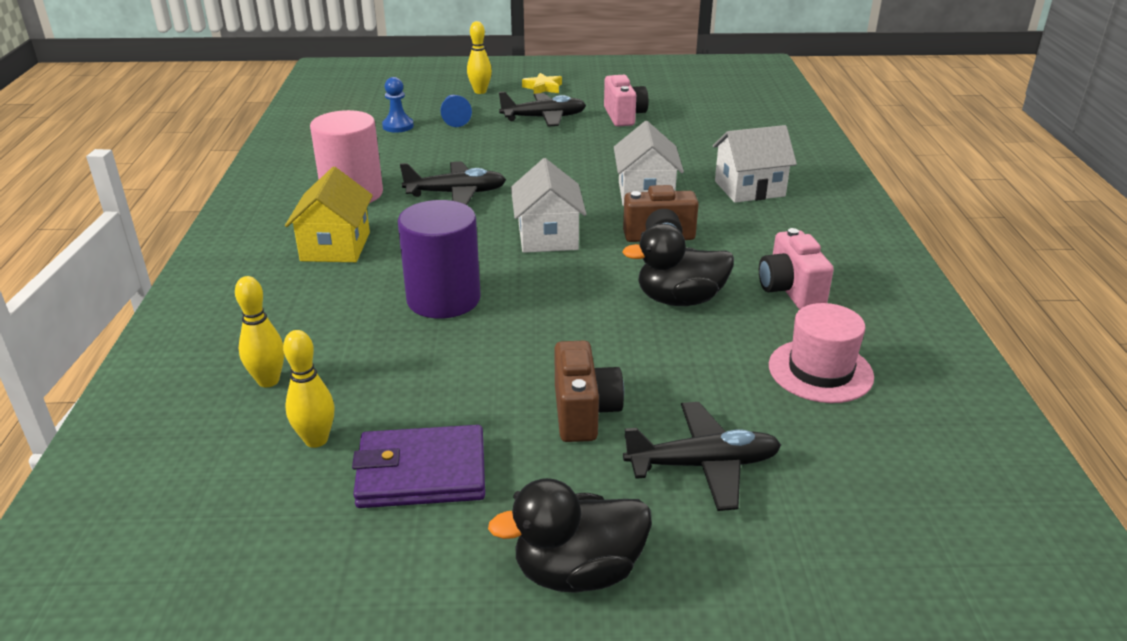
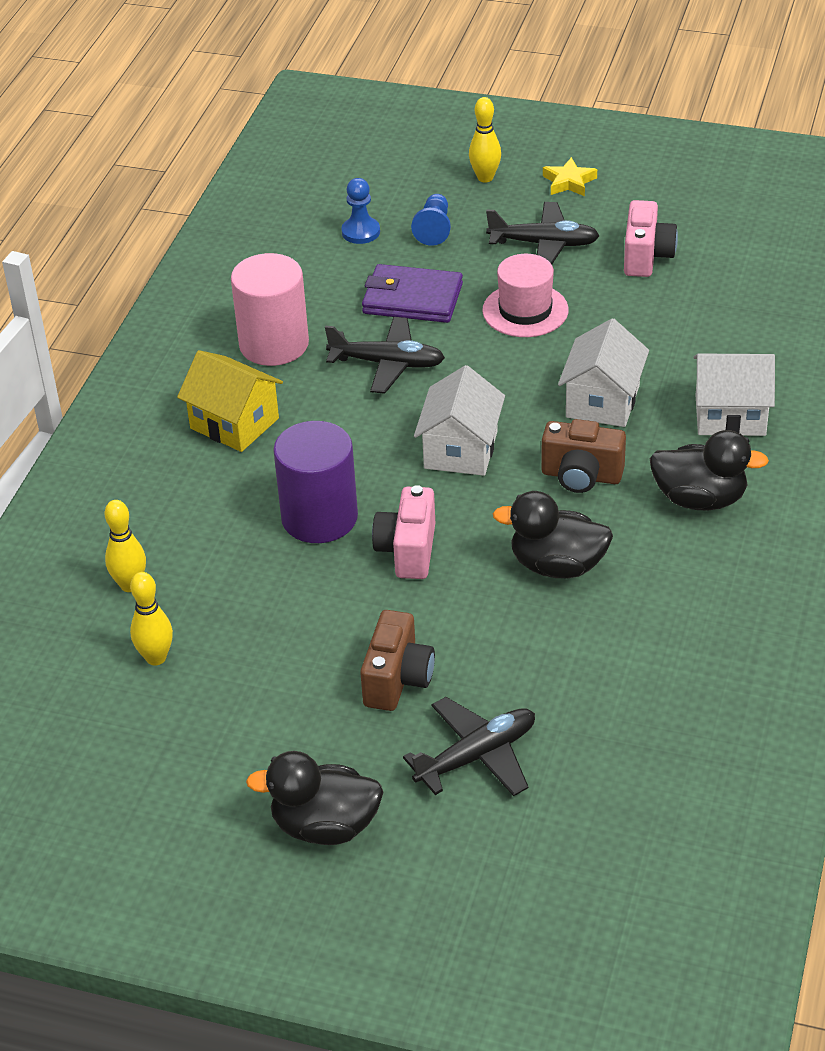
camera: 20 degrees right, 10 degrees up
yellow house [285,167,373,262] -> yellow house turned 75 degrees counterclockwise [177,350,283,452]
purple wallet [352,425,485,508] -> purple wallet moved to [362,264,463,323]
black plane [623,402,781,511] -> black plane turned 45 degrees counterclockwise [403,697,535,796]
pink camera [759,228,834,309] -> pink camera moved to [372,485,435,579]
pink hat [769,303,874,403] -> pink hat moved to [482,254,569,337]
none -> black duck [649,430,769,511]

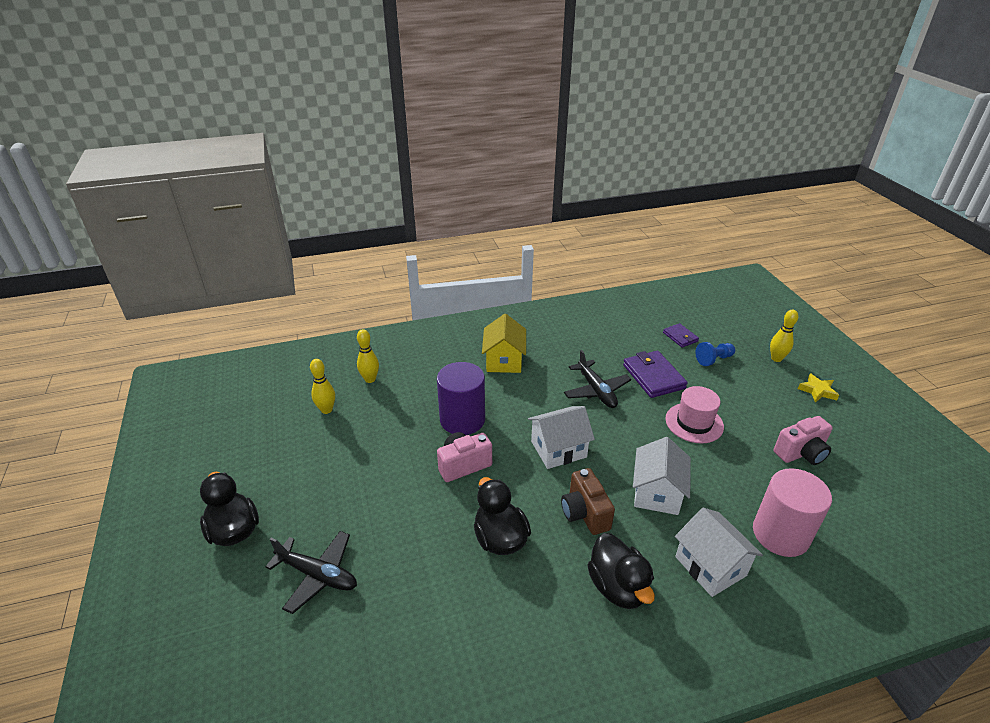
camera: 55 degrees right, 5 degrees down
pink cylinder [231,253,309,366] -> pink cylinder moved to [753,468,832,557]
blue pawn [342,178,380,244] -> purple wallet [663,323,699,348]
brown camera [360,610,435,711] -> none
black plane [486,202,600,264] -> none
white house [558,318,649,427] -> white house turned 60 degrees counterclockwise [633,437,691,515]

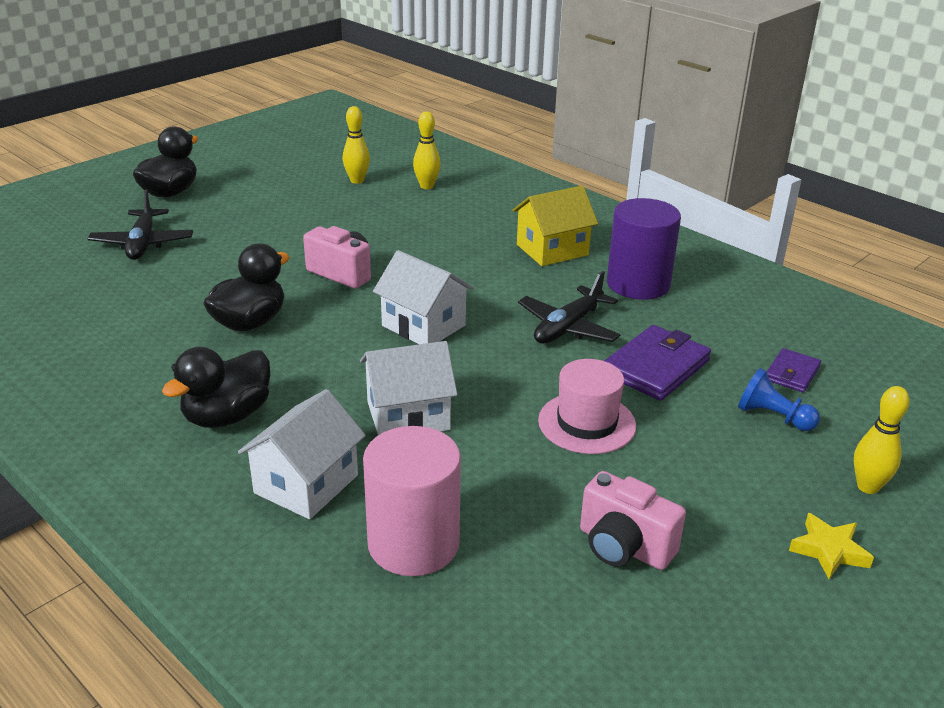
camera: 60 degrees right, 5 degrees down
purple cylinder [437,362,485,435] -> purple cylinder moved to [607,198,681,300]
brown camera [561,468,615,535] -> none

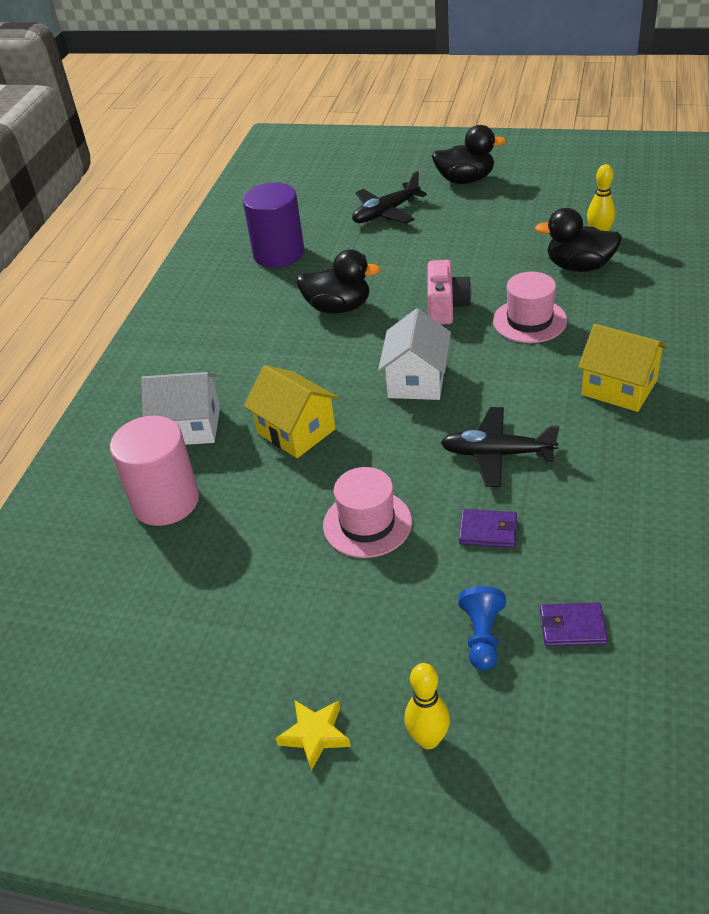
camera: 65 degrees right, 10 degrees up
black duck [162,347,270,428] -> black duck moved to [535,208,622,272]
white house [360,341,458,435] -> yellow house [244,365,339,458]
yellow bowling pin [413,112,441,189] -> none
pink camera [580,471,686,570] -> none
purple wallet [604,325,711,401] -> purple wallet [459,509,518,548], size x0.57
purple cylinder [607,198,681,300] -> purple cylinder moved to [243,183,304,268]
none -> pink hat [493,272,567,343]

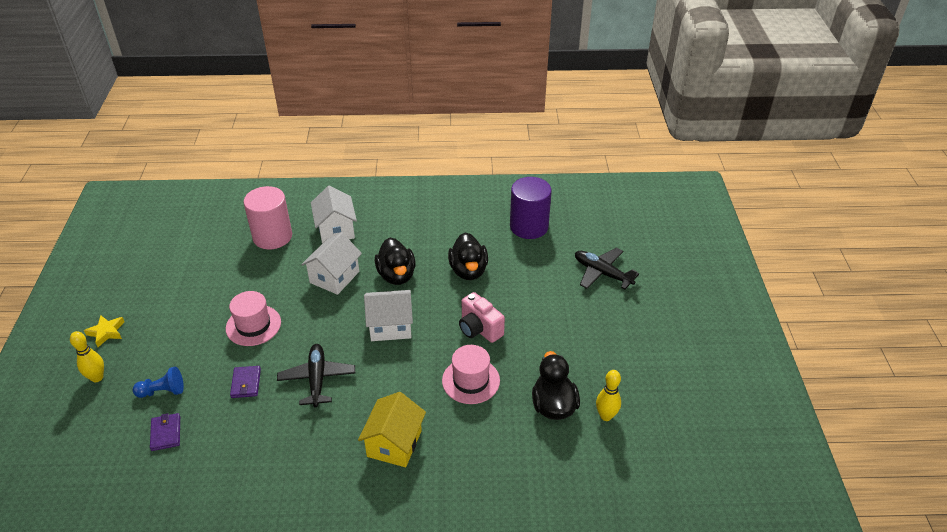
camera: 70 degrees right, 0 degrees up
yellow house [244,365,339,458] -> white house [301,232,362,295]
pink camera [428,260,472,325] -> pink camera turned 60 degrees clockwise [459,292,505,343]
black duck [432,125,506,184] -> black duck moved to [374,237,416,285]

